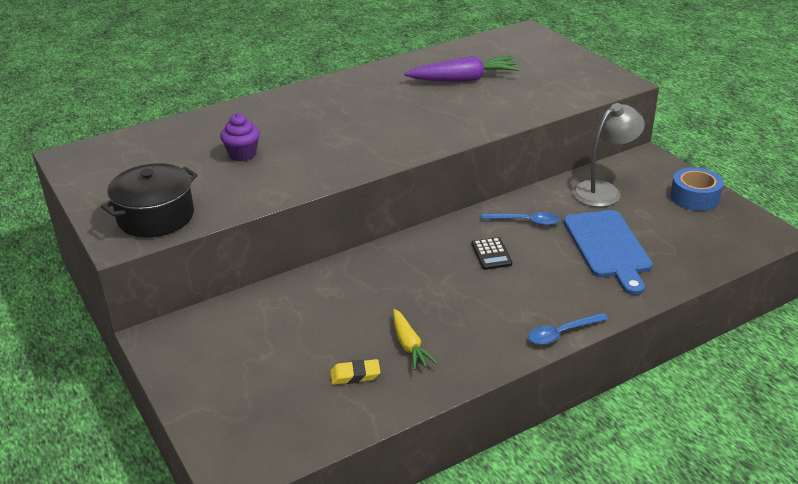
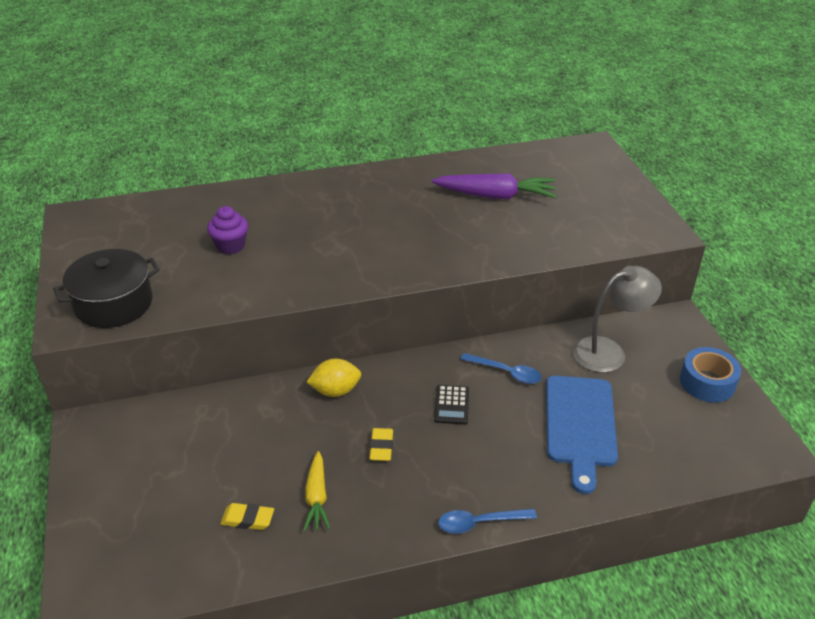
camera: 15 degrees right, 5 degrees up
none -> yellow lemon [307,358,361,397]
none -> yellow eraser [370,428,393,461]

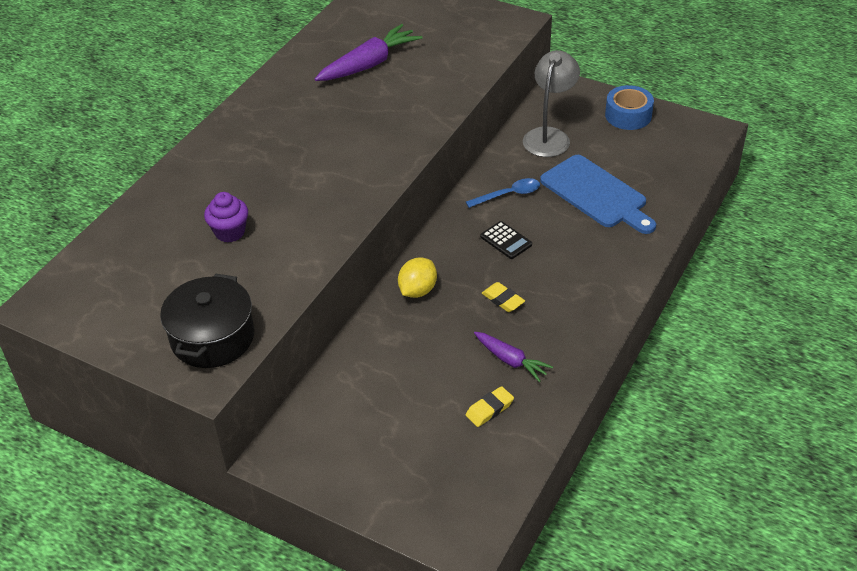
camera: 45 degrees left, 5 degrees up
yellow carrot [303,451,331,531] -> purple carrot [474,332,553,382]
blue spoon [438,508,537,534] -> none

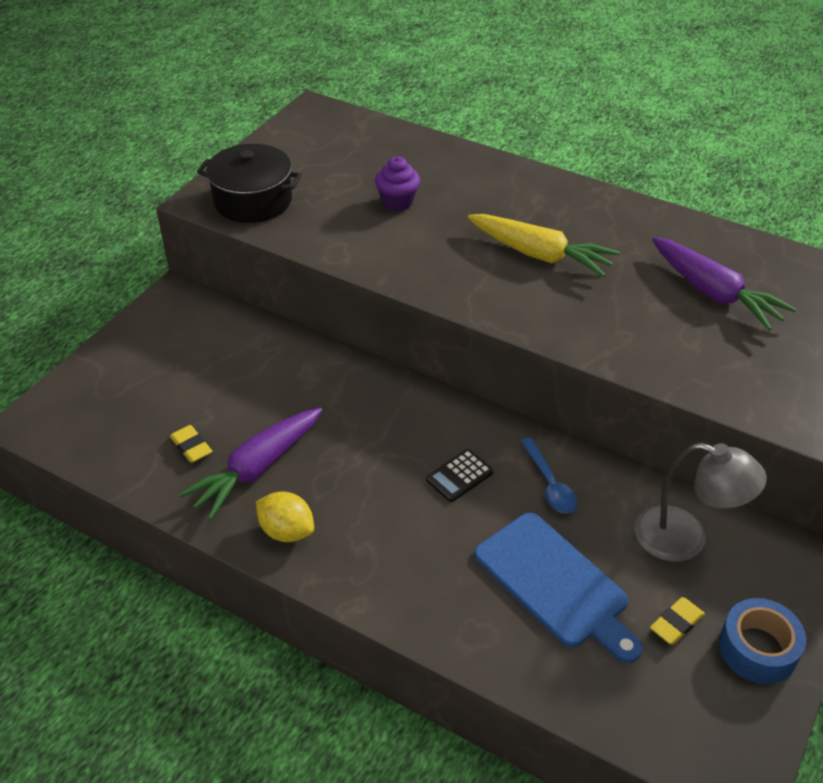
camera: 90 degrees right, 0 degrees up
yellow lemon [398,258,437,298] -> yellow lemon moved to [256,492,314,542]
purple carrot [474,332,553,382] -> purple carrot [179,408,322,520], size x1.65
yellow eraser [482,282,525,312] -> yellow eraser moved to [650,597,705,645]
blue cutting board [540,155,656,234] -> blue cutting board turned 90 degrees counterclockwise [475,512,643,663]
none -> yellow carrot [468,214,620,277]

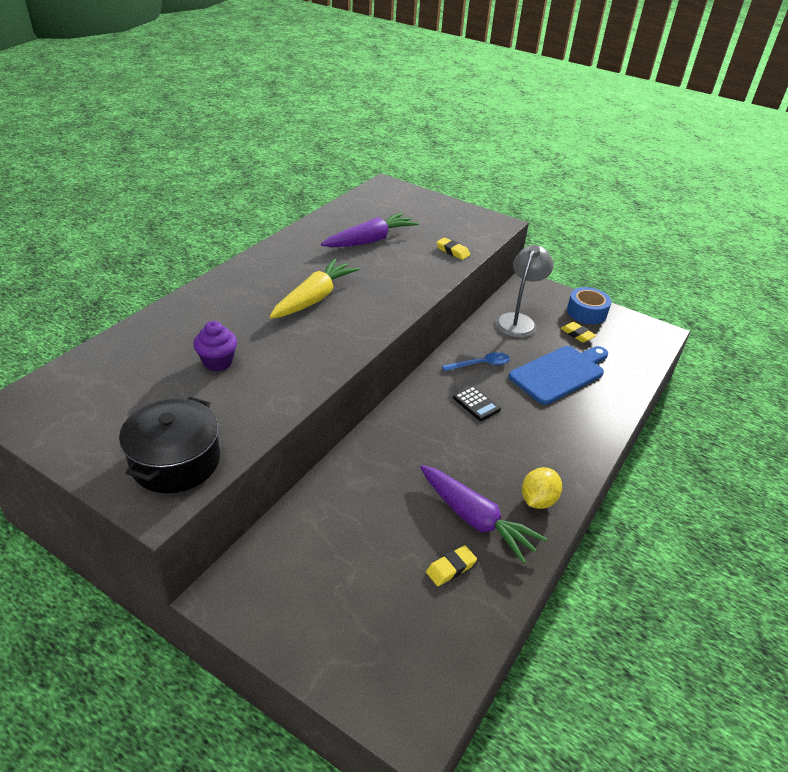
camera: 90 degrees left, 5 degrees down
none -> yellow eraser [436,238,470,260]

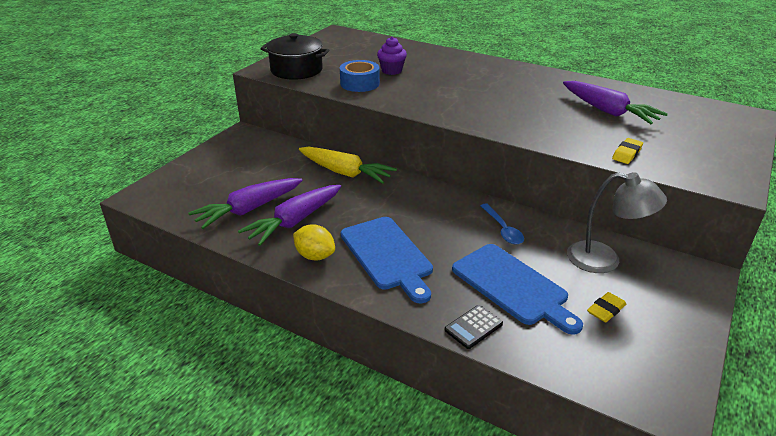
camera: 90 degrees right, 5 degrees down
yellow carrot [269,258,360,319] -> yellow carrot moved to [299,147,397,184]
yellow eraser [426,545,477,586] -> purple carrot [188,178,303,229]
black calculator [453,386,501,421] -> black calculator moved to [445,305,503,349]
blue tape [567,287,611,324] -> blue tape moved to [340,60,380,92]
none -> blue cutting board [341,217,433,303]

